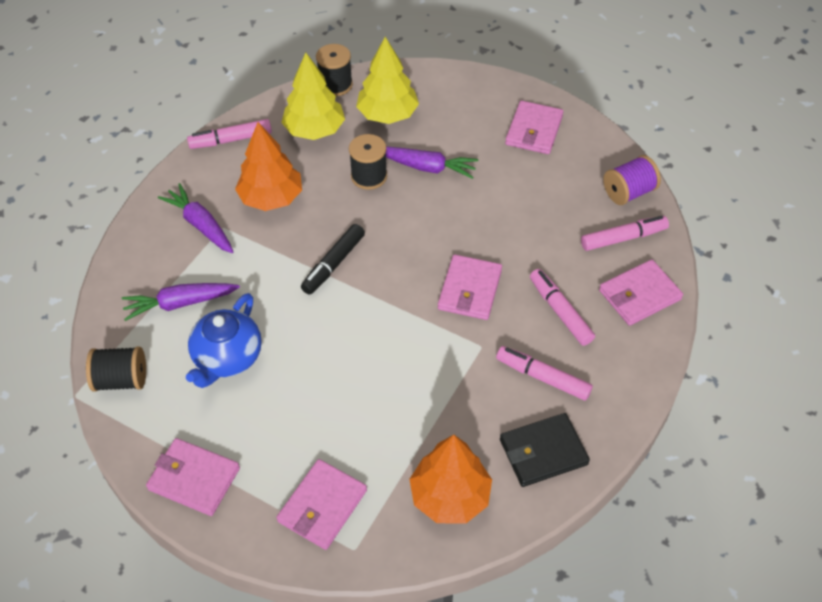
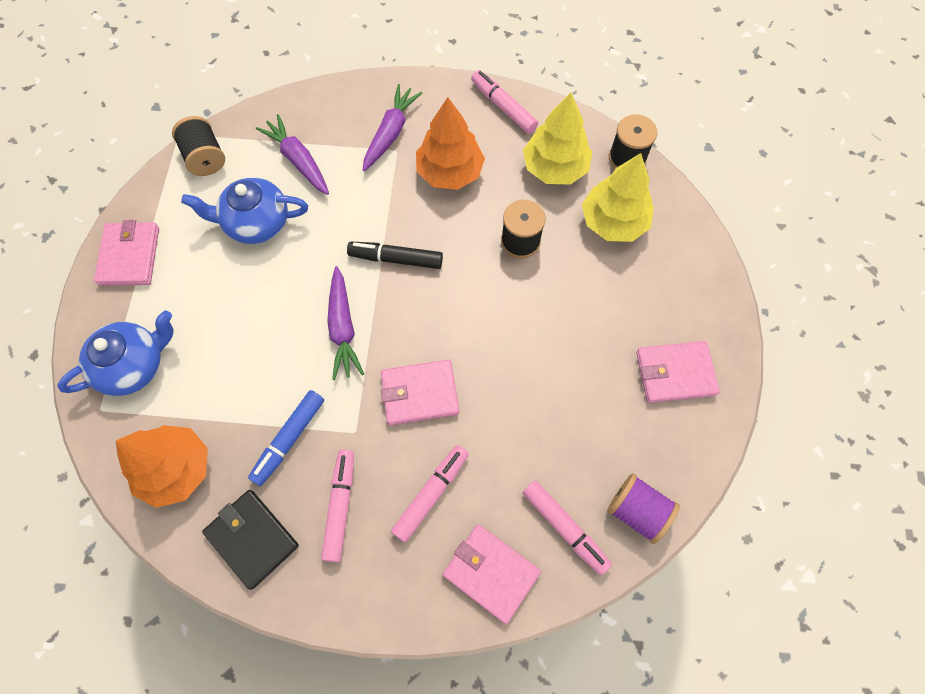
camera: 65 degrees right, 15 degrees up
pink wallet [276,459,367,550] -> blue teapot [57,310,174,396]
purple carrot [386,146,478,179] -> purple carrot moved to [327,266,364,380]
none -> blue marker [248,390,324,486]

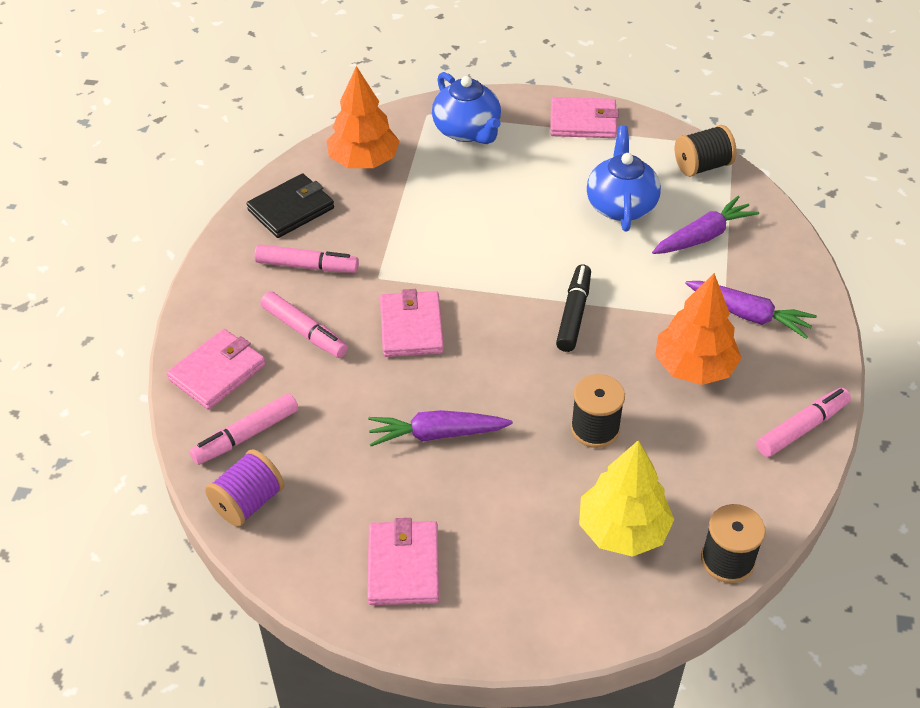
camera: 95 degrees right, 20 degrees down
blue marker [248,390,324,486] -> none
purple carrot [327,266,364,380] -> purple carrot moved to [368,410,513,446]
yellow tree [523,93,592,185] -> none

